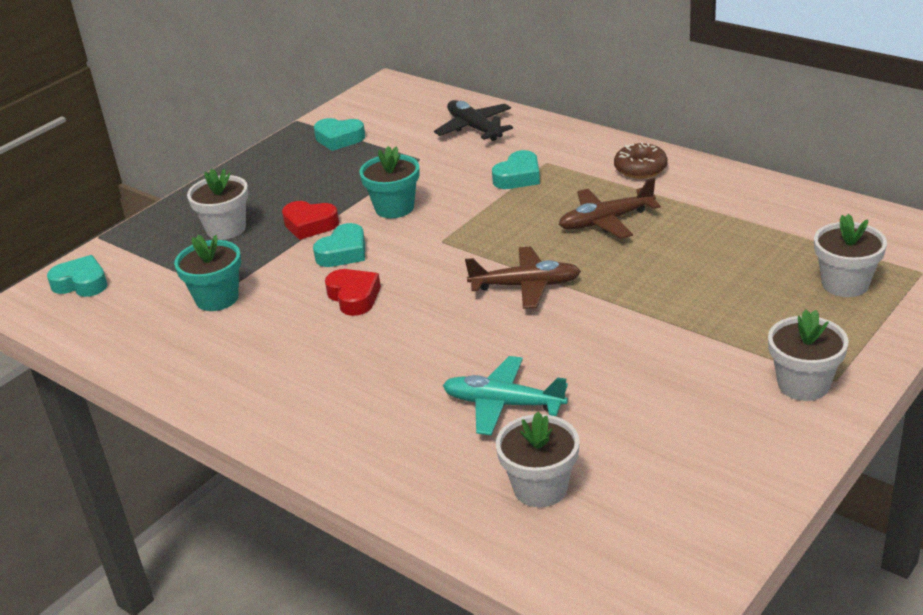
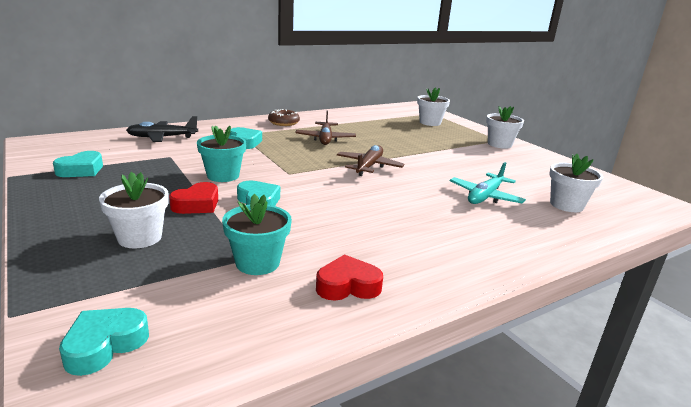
camera: 75 degrees left, 10 degrees down
red heart [325,269,381,316] -> red heart moved to [316,254,383,301]

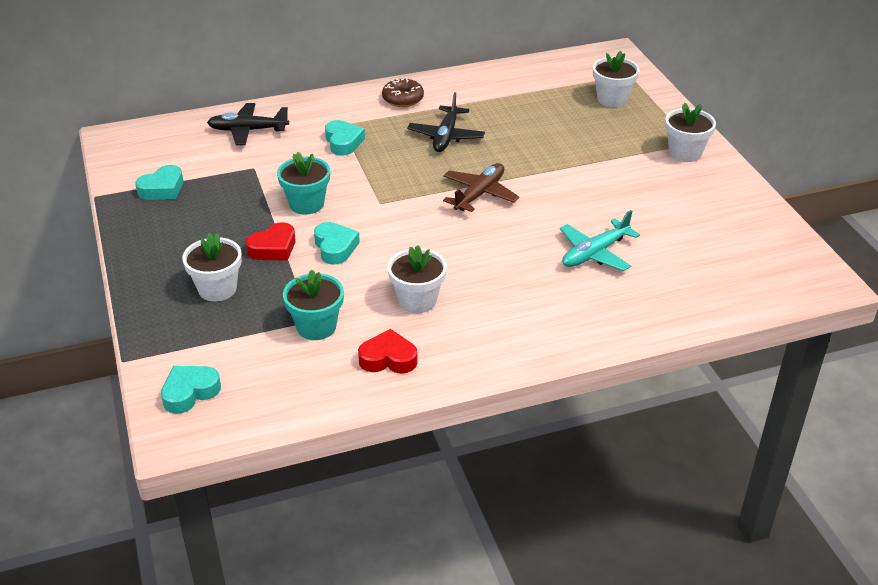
camera: 15 degrees right, 15 degrees up
brown plane [295,110,356,145] -> black plane [407,92,485,152]
white flower pot [549,154,603,212] -> white flower pot moved to [388,245,447,313]

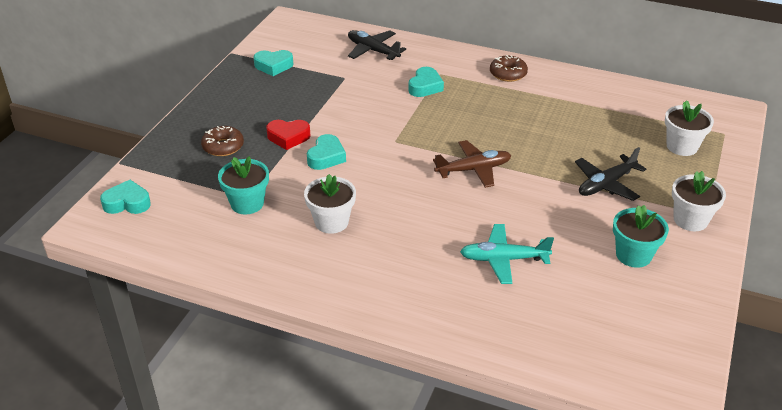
camera: 40 degrees right, 0 degrees up
white flower pot [182,233,242,302] -> brown donut [201,126,244,156]
turquoise flower pot [277,152,330,215] -> turquoise flower pot moved to [613,205,669,268]
red heart [358,329,418,374] -> none
black plane [407,92,485,152] -> black plane moved to [575,147,646,201]

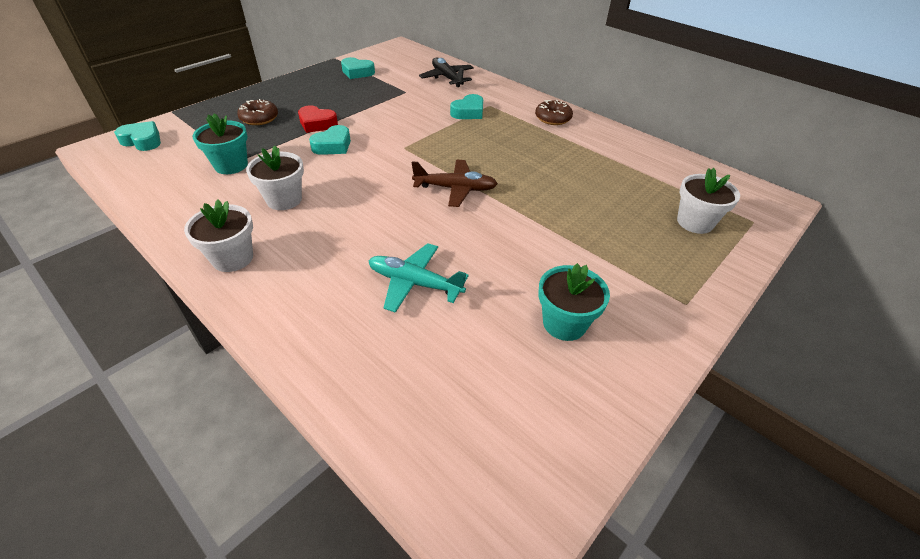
camera: 20 degrees right, 5 degrees up
black plane [575,147,646,201] -> none
white flower pot [672,171,726,231] -> white flower pot moved to [184,199,253,272]

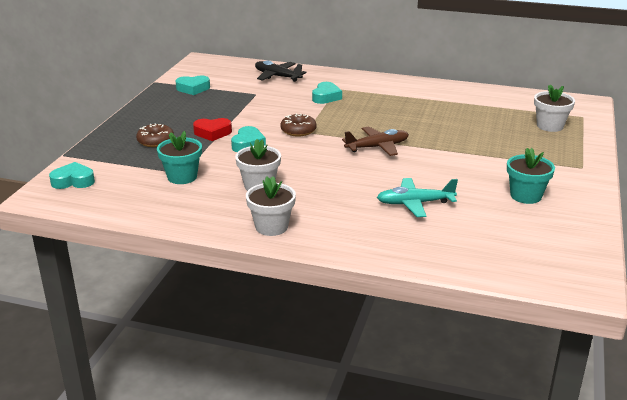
camera: 25 degrees left, 15 degrees down
brown donut [535,100,573,125] -> brown donut moved to [280,113,316,136]

